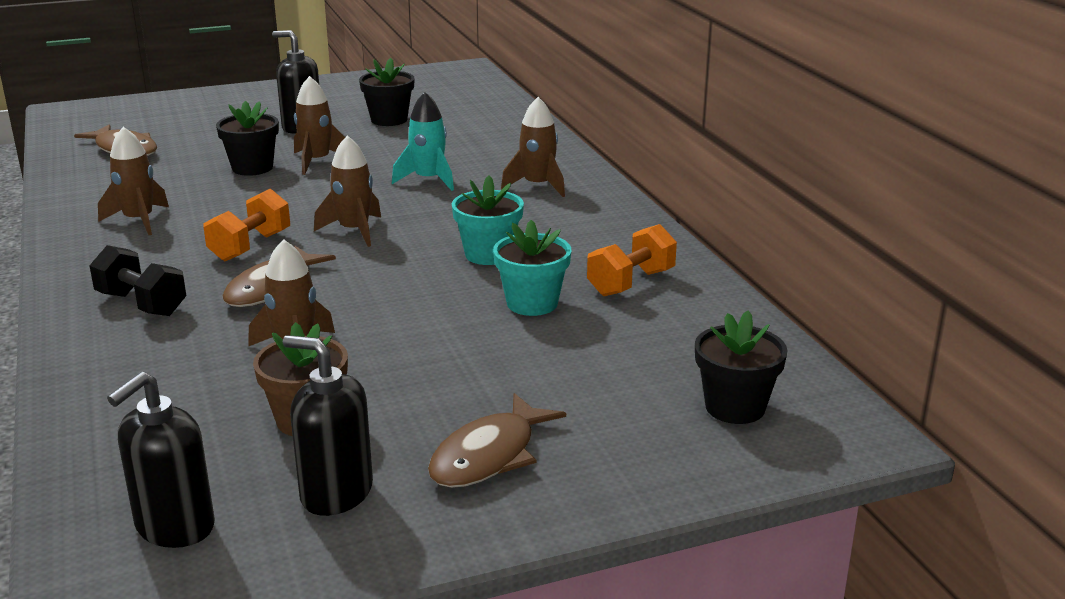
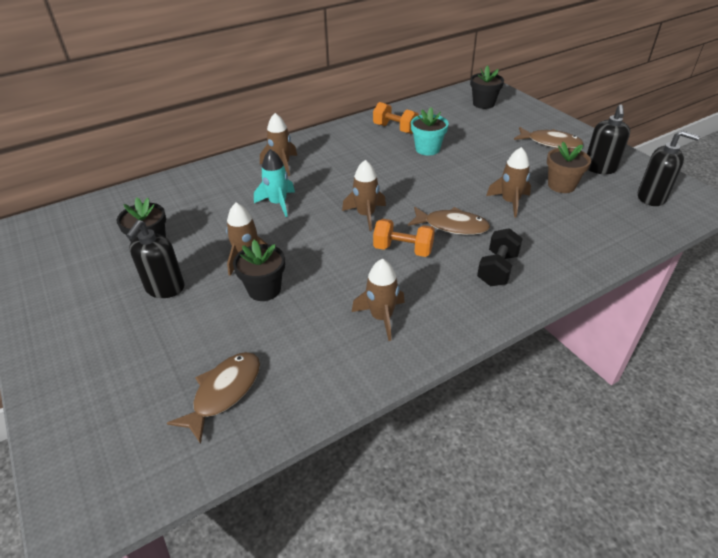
camera: 100 degrees left, 15 degrees up
turquoise flower pot [452,175,524,265] -> none

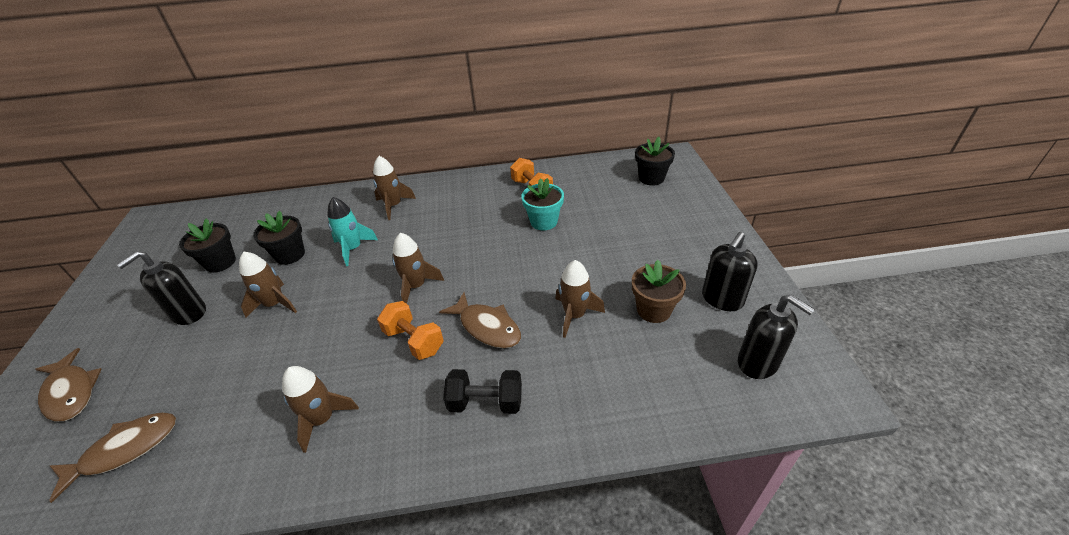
camera: 25 degrees right, 0 degrees up
black flower pot [233,240,285,301] -> black flower pot moved to [253,211,305,265]
black dumbbell [477,228,523,286] -> black dumbbell turned 45 degrees clockwise [443,369,522,414]
brown fish [514,127,583,148] -> brown fish moved to [36,348,102,422]

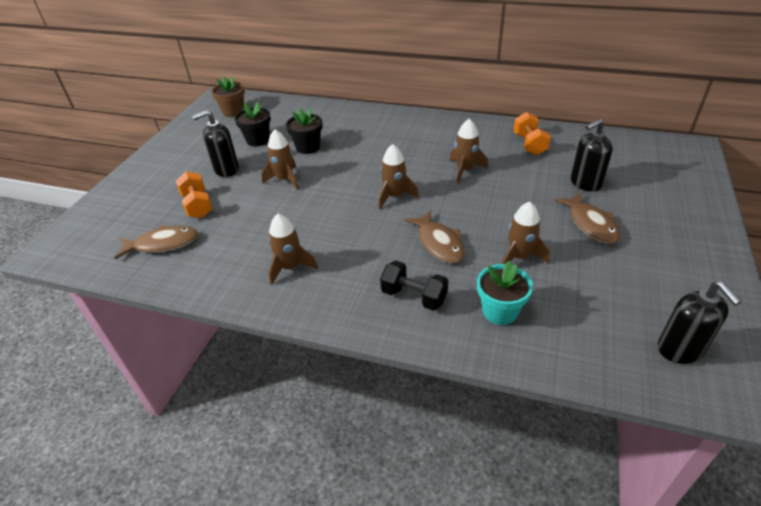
camera: 25 degrees right, 0 degrees up
brown fish [36,348,102,422] -> brown fish moved to [554,192,620,244]
turquoise rocket [327,197,378,266] -> none
brown rocket [373,156,416,220] -> brown rocket moved to [449,119,488,183]
orange dumbbell [377,301,444,360] -> orange dumbbell moved to [176,172,213,218]
turquoise flower pot [521,178,564,230] -> turquoise flower pot moved to [477,261,533,325]
brown flower pot [632,260,686,323] -> brown flower pot moved to [211,76,245,117]
black flower pot [635,137,675,185] -> none
black soap dispenser [702,232,758,311] -> black soap dispenser moved to [570,119,613,192]

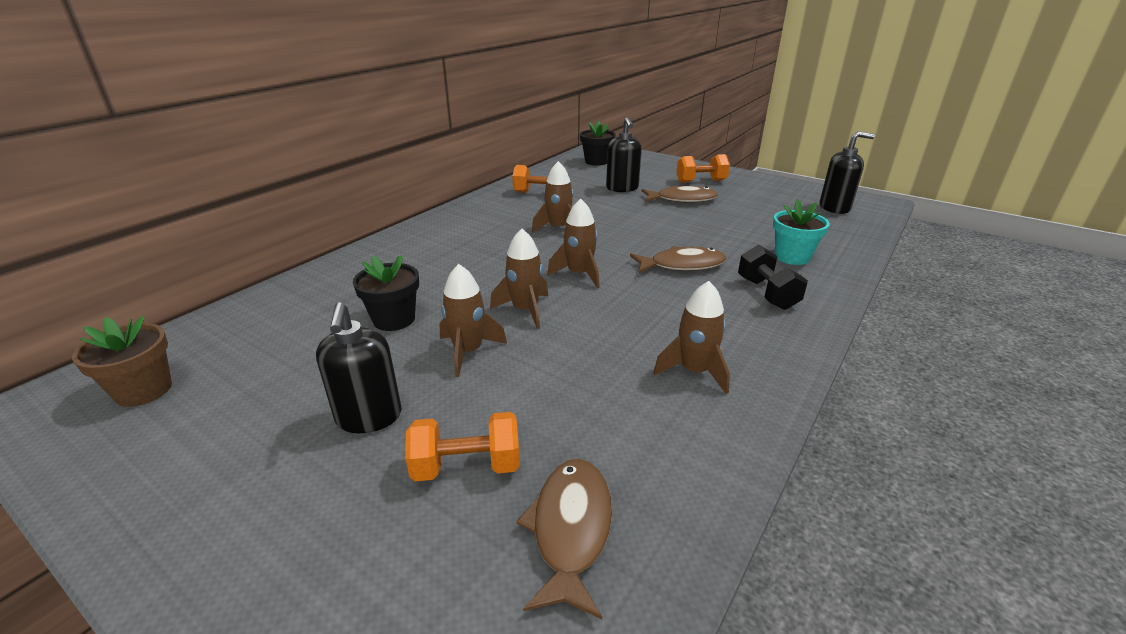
camera: 75 degrees left, 10 degrees down
black flower pot [234,102,271,146] -> black flower pot moved to [580,121,616,166]
black dumbbell [380,261,448,311] -> black dumbbell turned 60 degrees counterclockwise [738,245,808,310]
brown rocket [502,202,549,264] -> brown rocket moved to [490,229,548,329]
none -> orange dumbbell [676,154,730,183]

